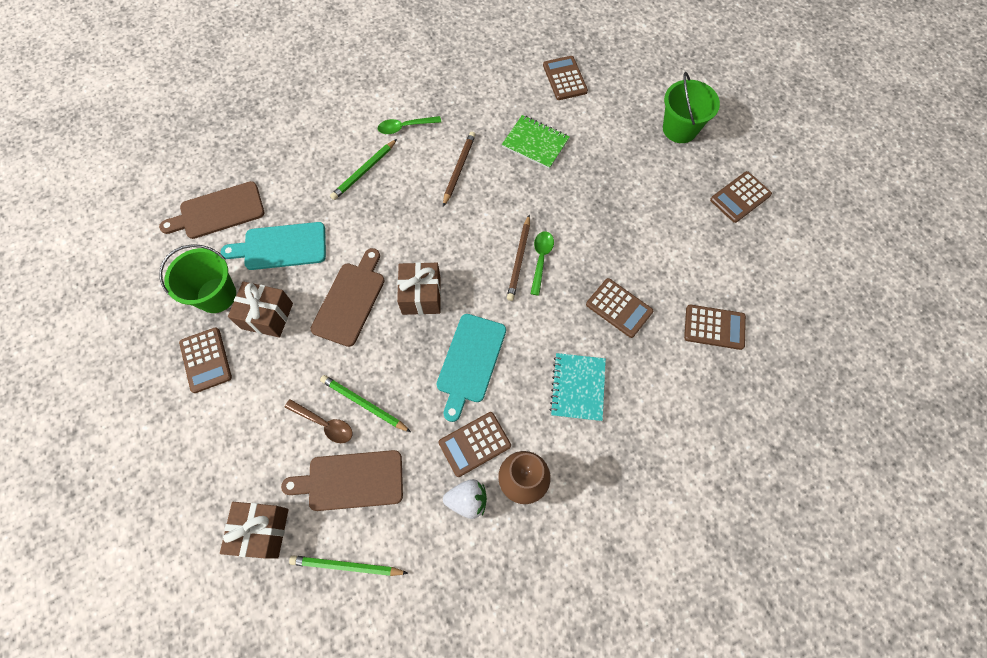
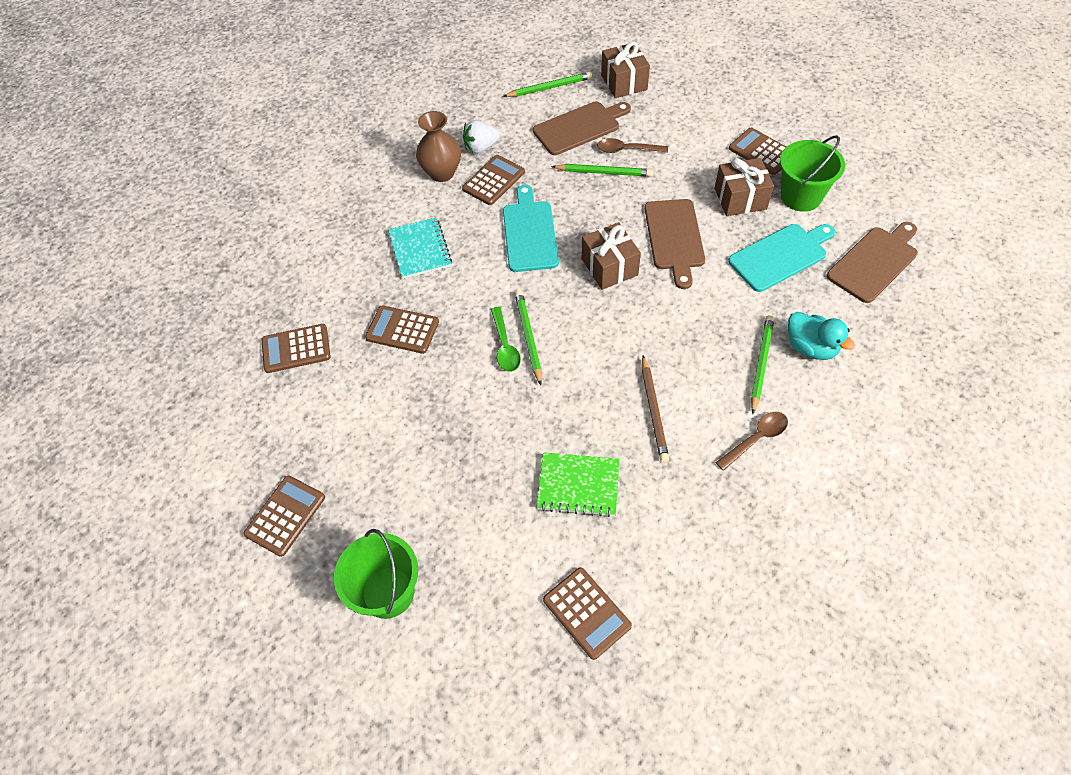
camera: 160 degrees right, 10 degrees down
green spoon [378,116,441,134] -> brown spoon [716,412,788,471]
brown pencil [507,215,530,301] -> green pencil [515,290,542,385]
none -> turquoise duck [788,311,855,360]

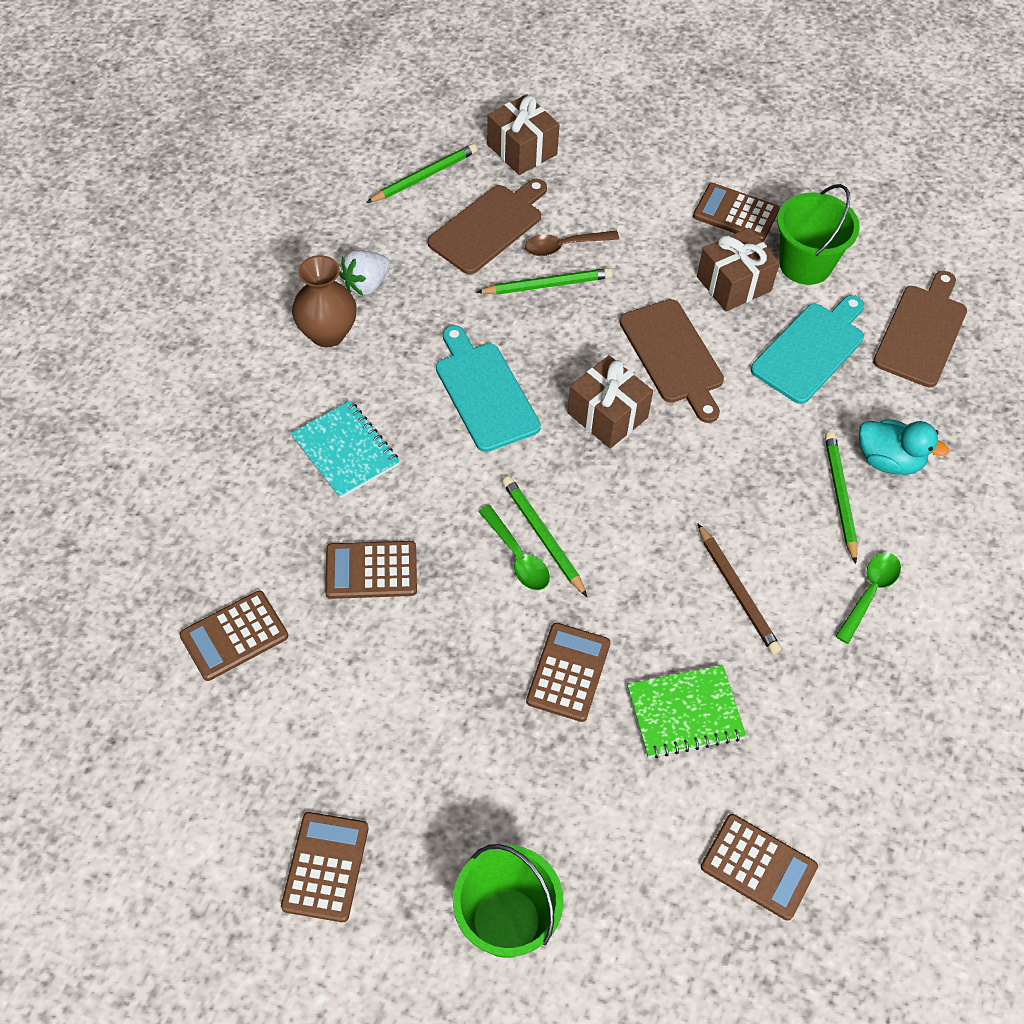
camera: 25 degrees left, 0 degrees up
brown calculator [462,155,525,205] -> brown calculator moved to [526,623,610,722]
brown spoon [716,412,788,471] -> green spoon [835,553,901,644]

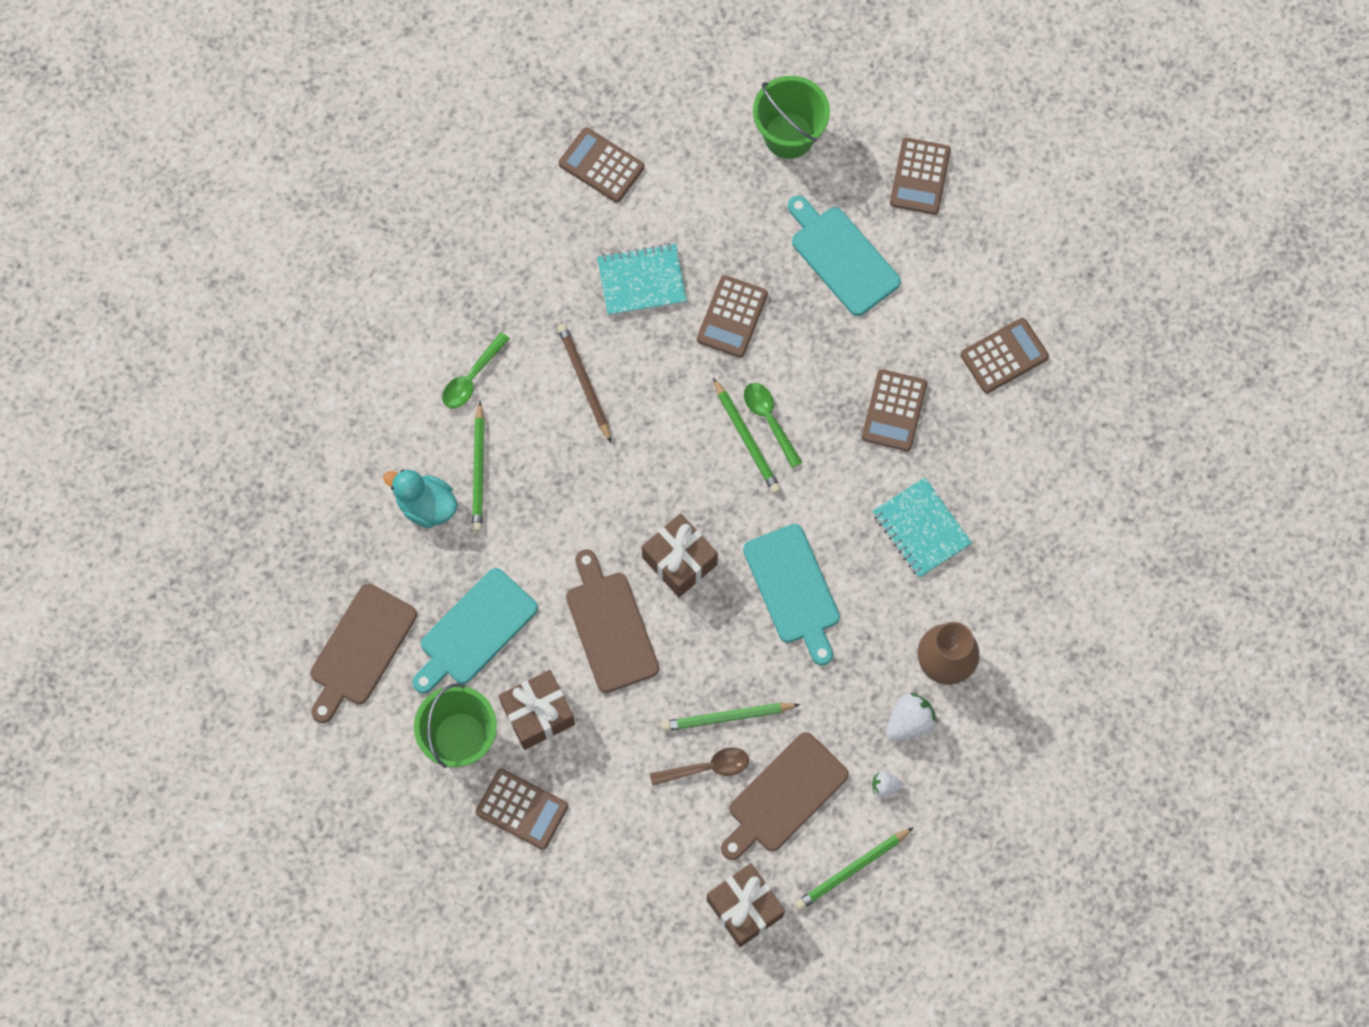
camera: 175 degrees left, 15 degrees up
brown calculator [325,541,417,599] -> brown calculator turned 105 degrees clockwise [862,369,927,451]
green notebook [627,665,746,758] -> turquoise notebook [597,243,687,316]
none -> turquoise cutting board [788,196,901,316]
none -> white strawberry [872,771,902,797]

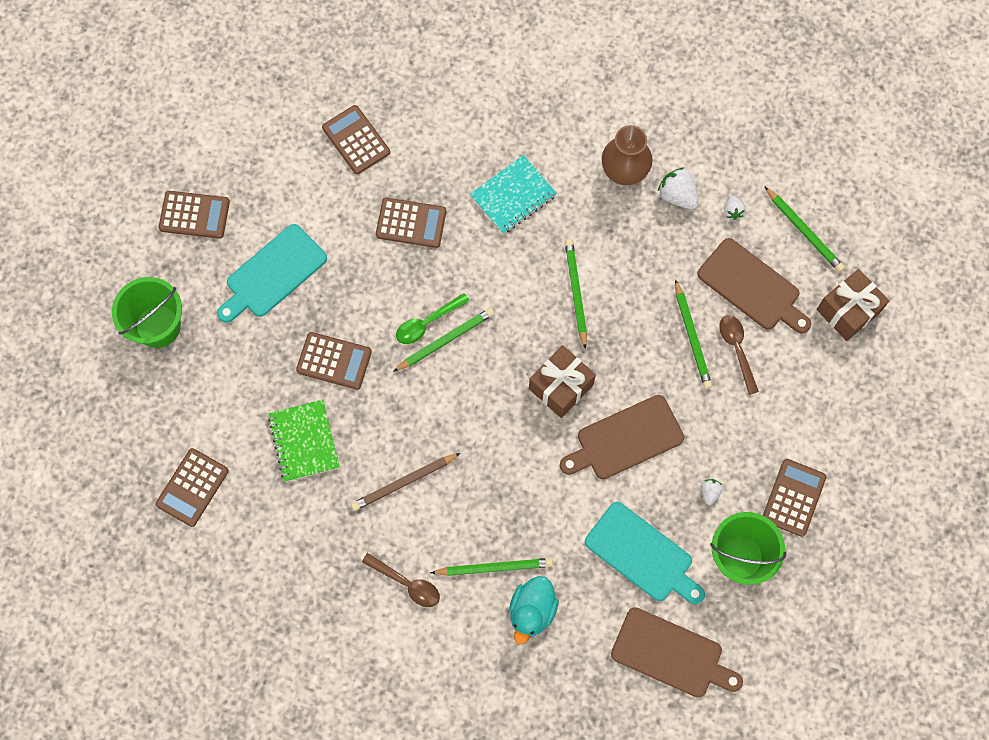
camera: 95 degrees left, 0 degrees up
green spoon [442,332,510,408] -> brown spoon [362,553,440,607]
brown gift [499,670,575,750] -> white strawberry [701,479,723,505]
turquoise notebook [597,243,687,316] -> green notebook [268,399,340,482]
turquoise cutting board [743,524,840,666] -> green pencil [565,239,587,349]

